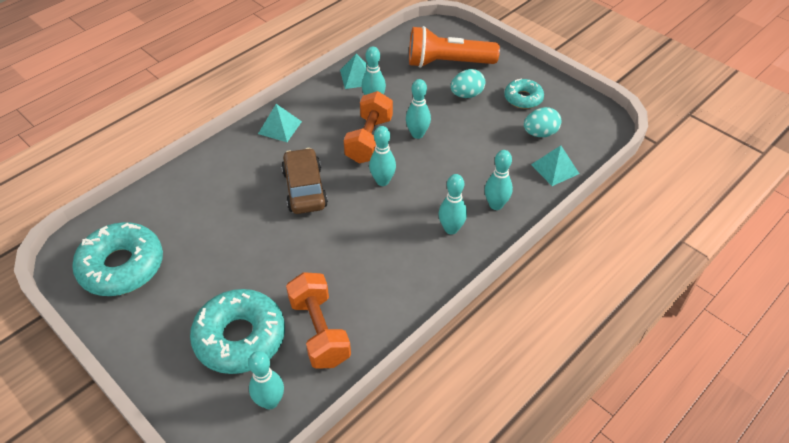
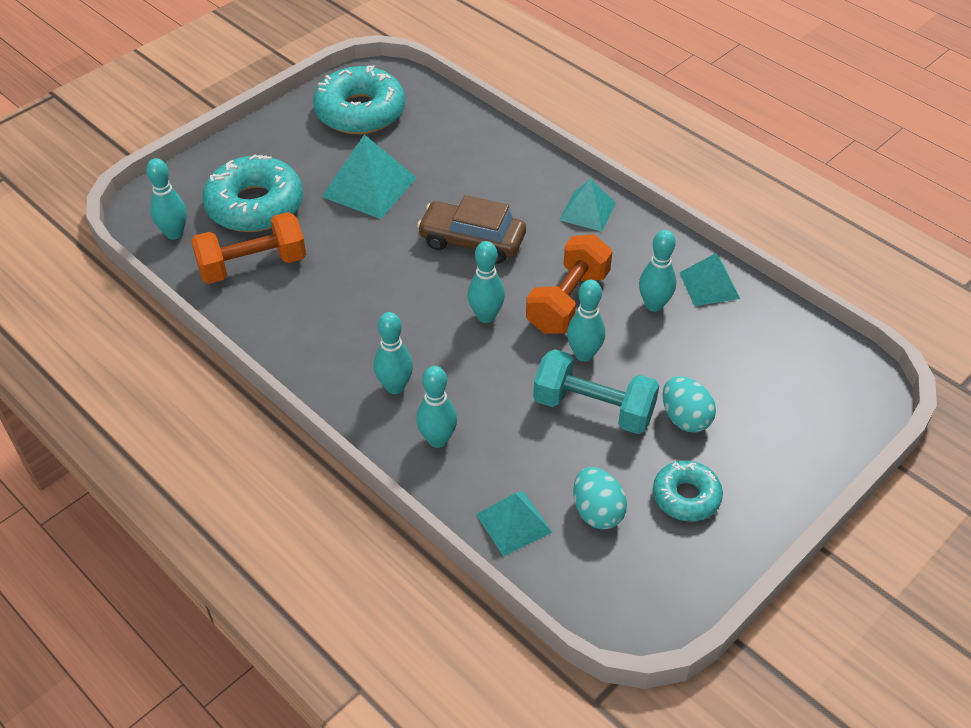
camera: 90 degrees right, 0 degrees up
brown car [281,148,328,214] -> brown car turned 150 degrees counterclockwise [417,195,526,264]
orange dumbbell [344,91,393,164] -> orange dumbbell turned 75 degrees counterclockwise [526,234,612,334]
orange flashlight [409,26,500,68] -> none
none -> turquoise pyramid [321,134,417,219]
none -> turquoise dumbbell [533,349,659,434]

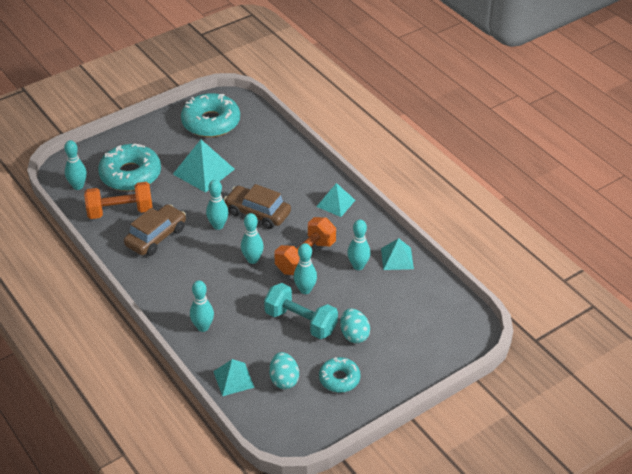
camera: 10 degrees right, 5 degrees down
turquoise bowling pin [374,312,413,394] -> turquoise bowling pin moved to [206,180,228,230]
none -> brown car [124,204,186,256]

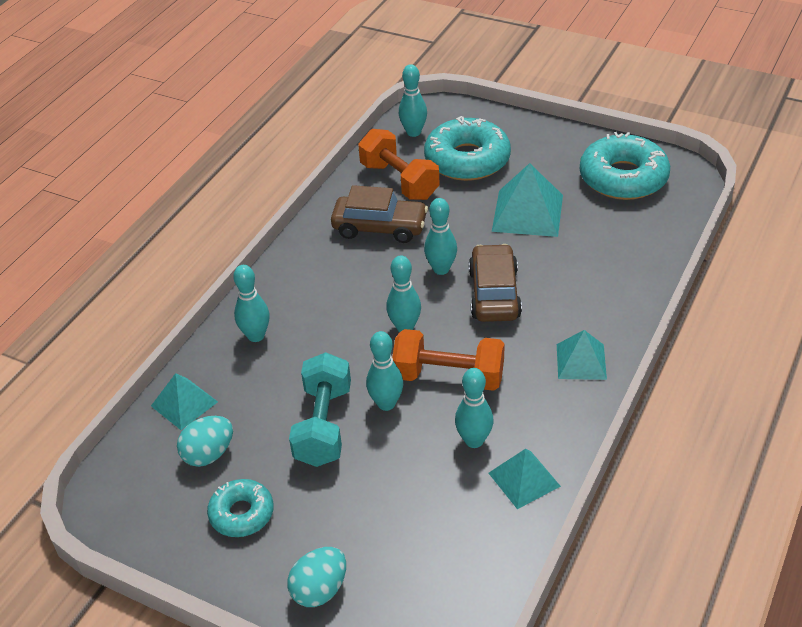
camera: 65 degrees right, 0 degrees up
turquoise egg [340,308,370,343] -> turquoise egg moved to [288,547,346,607]

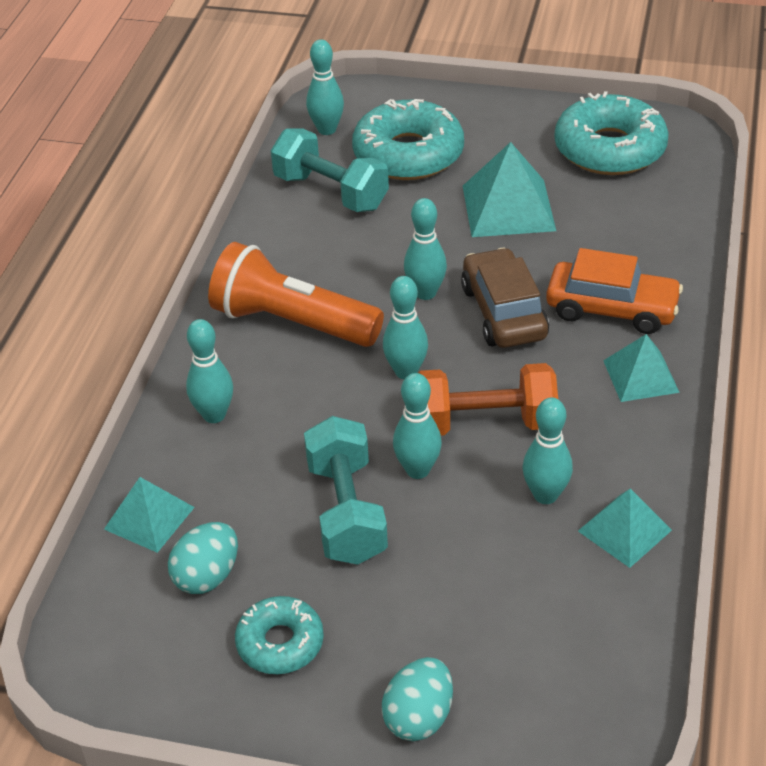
camera: 15 degrees left, 0 degrees up
brown car [331,185,428,243] -> none
orange dumbbell [358,129,440,200] -> turquoise dumbbell [271,129,389,212]
none -> orange flashlight [208,242,384,347]
none -> orange car [546,248,683,334]

